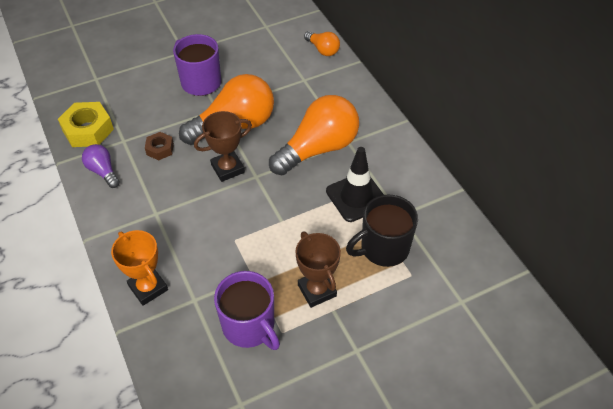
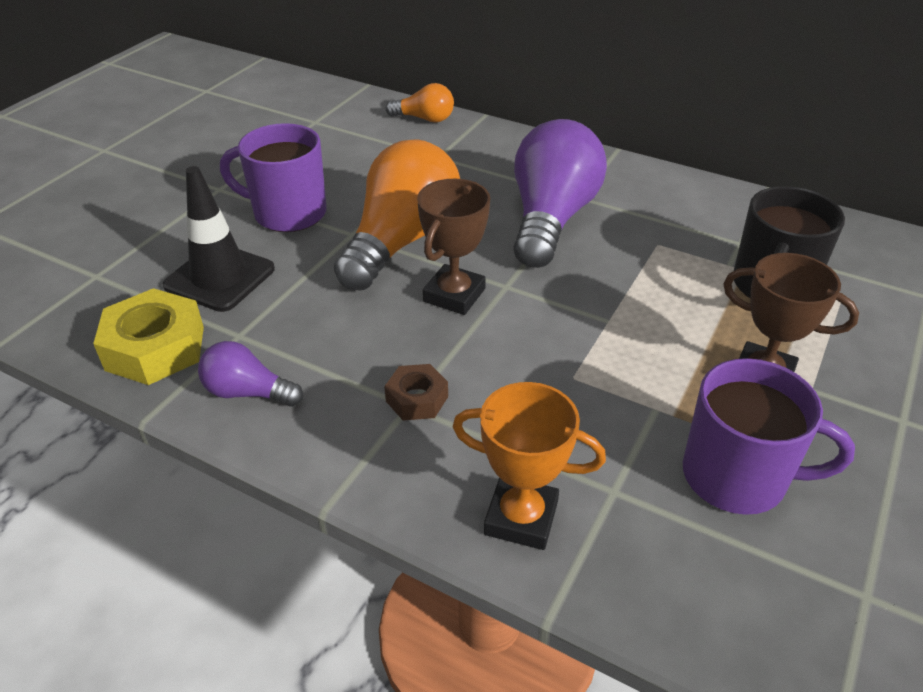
camera: 35 degrees left, 10 degrees down
brown nut [145,132,174,161] -> brown nut moved to [384,364,448,420]
orange light bulb [269,95,359,176] -> purple light bulb [513,119,607,268]
black traffic cone [326,147,384,222] -> black traffic cone moved to [163,166,275,312]

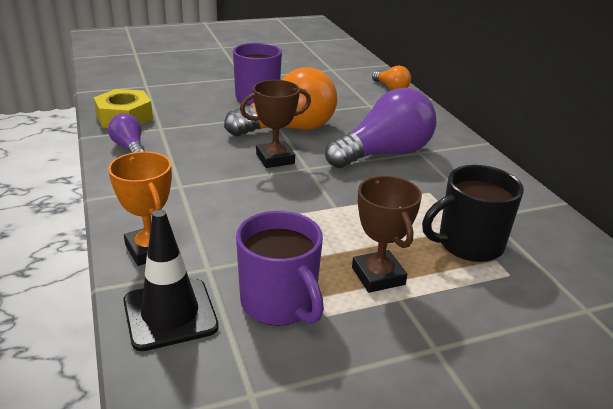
camera: 40 degrees right, 10 degrees down
black traffic cone [163,166,275,312] -> black traffic cone moved to [123,210,219,351]
brown nut [384,364,448,420] -> none

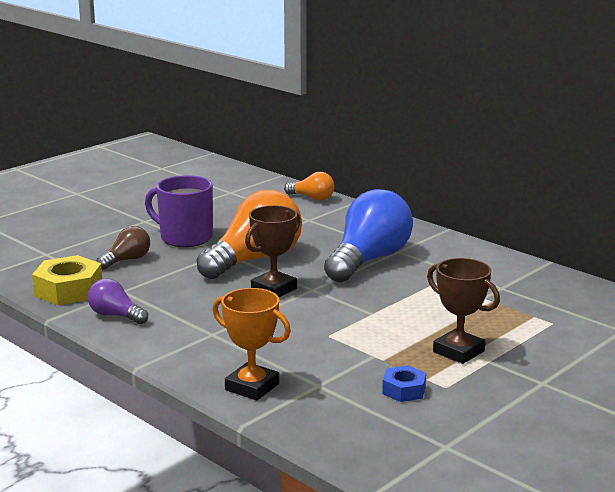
camera: 25 degrees left, 10 degrees down
black traffic cone [123,210,219,351] -> none
purple mug [236,211,324,326] -> blue nut [382,365,426,402]
purple light bulb [325,88,436,168] -> blue light bulb [324,189,413,282]
black mug [422,165,524,262] -> none
none -> brown light bulb [96,226,150,270]

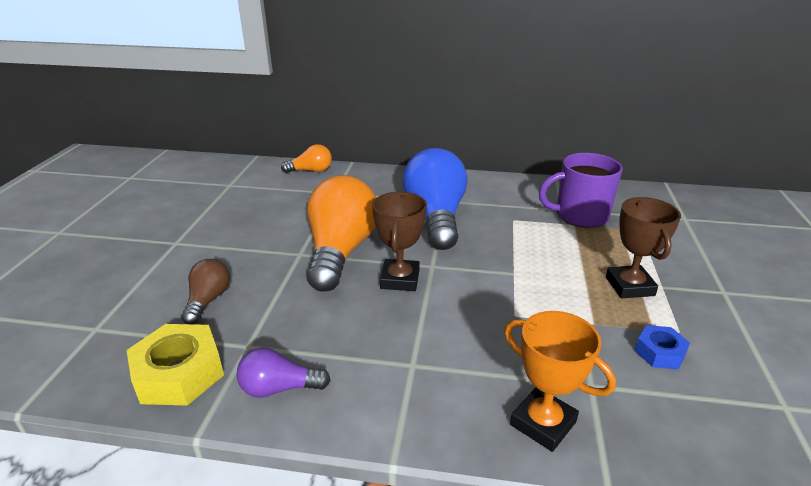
camera: 35 degrees left, 10 degrees up
purple mug [145,175,213,247] -> purple mug moved to [539,153,623,228]
orange trophy [212,288,291,401] -> orange trophy turned 45 degrees clockwise [504,311,616,452]
brown trophy [427,258,500,364] -> brown trophy turned 75 degrees clockwise [606,197,681,299]

